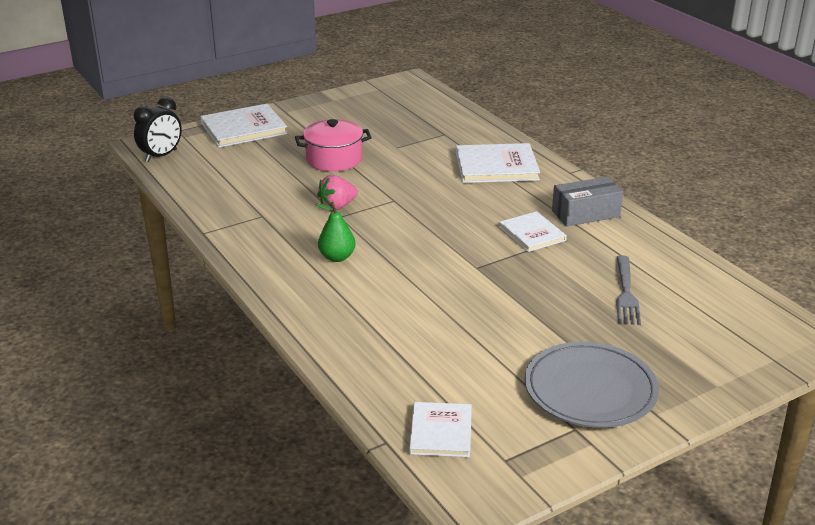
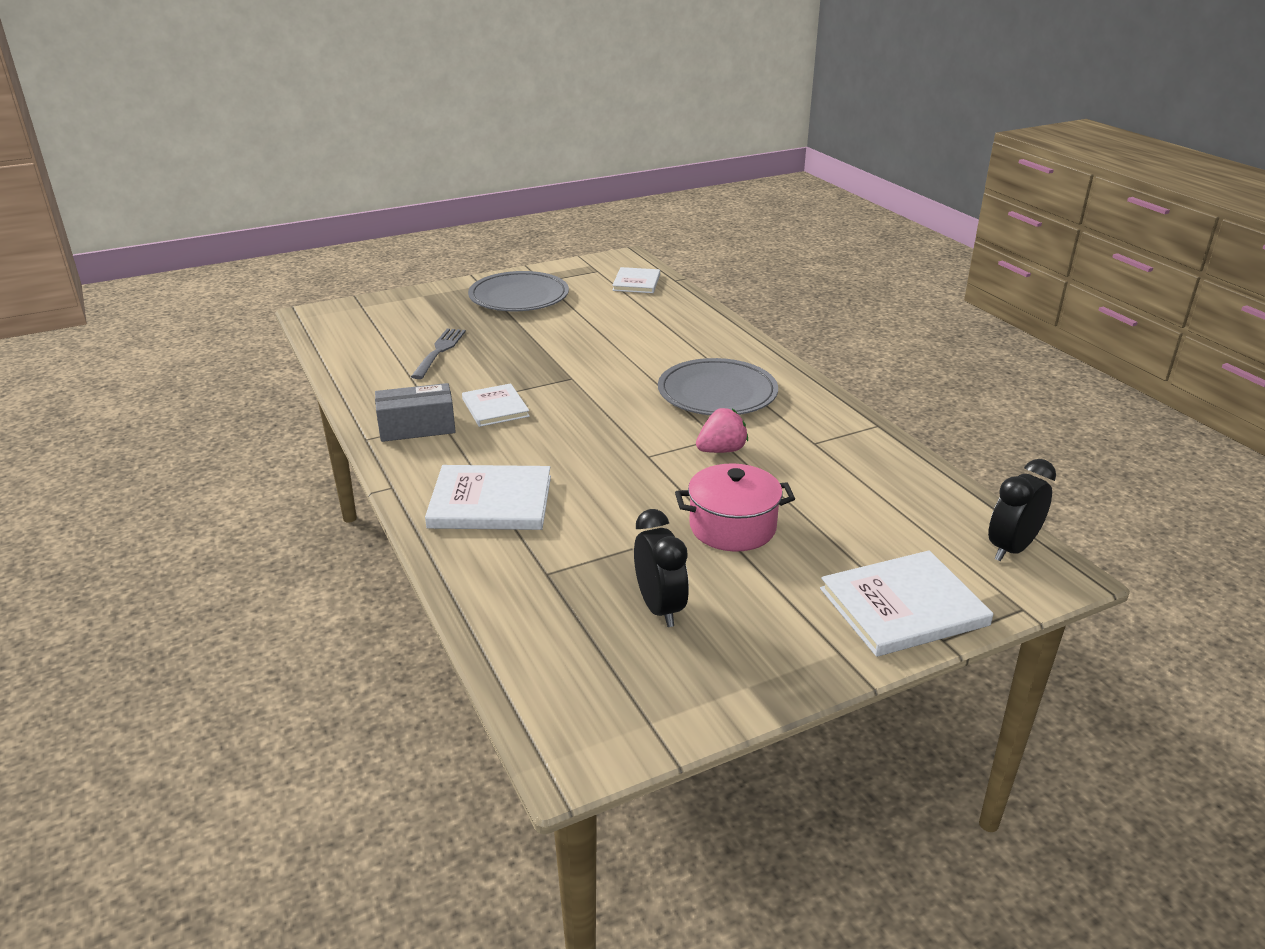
camera: 175 degrees left, 0 degrees up
green pear [315,202,356,262] -> grey plate [658,358,778,415]
none -> black clock [634,509,689,627]

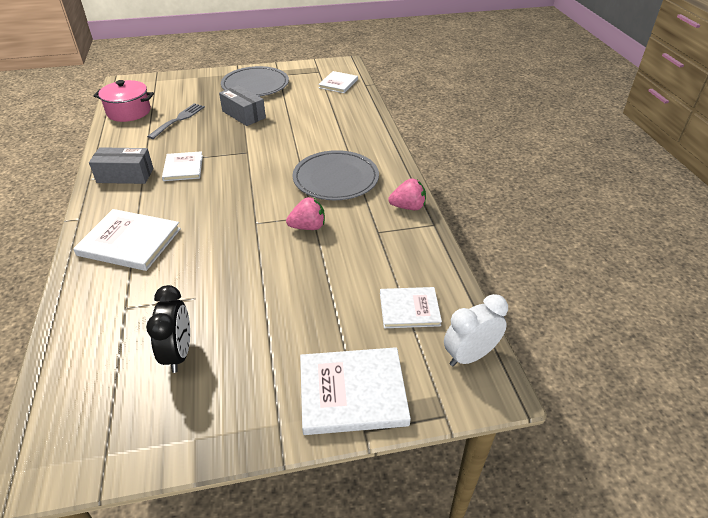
camera: 15 degrees right, 10 degrees up
pink pot [675,464,795,551] -> pink pot moved to [93,80,154,122]
black clock [988,459,1056,561] -> white clock [444,294,508,366]
none -> grey box [219,85,266,126]
none -> white book [380,287,442,328]
none -> pink strawberry [388,178,426,210]

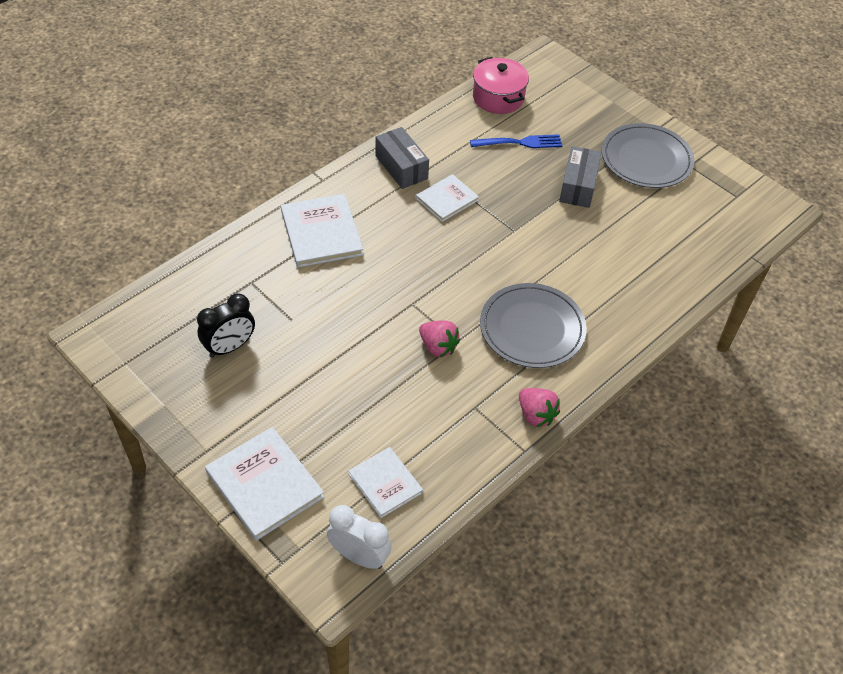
camera: 55 degrees right, 10 degrees up
grey fork [147,103,205,139] -> blue fork [470,134,562,148]
white book [318,71,358,93] -> none

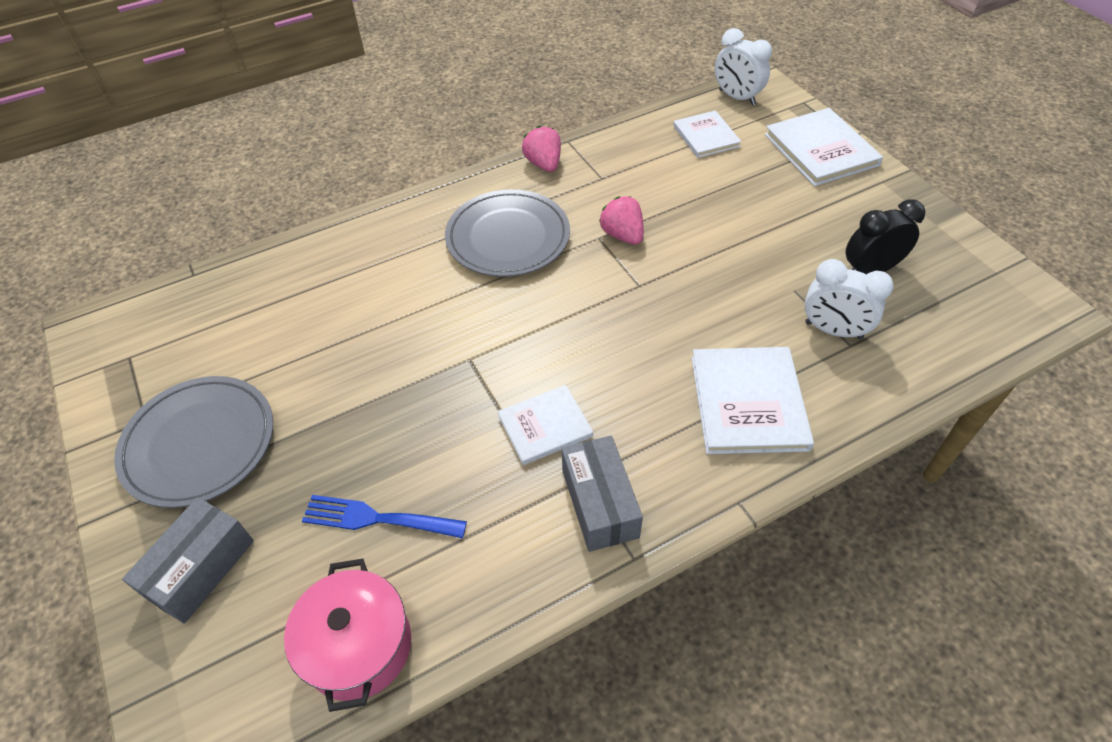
camera: 160 degrees left, 0 degrees up
grey box [559,146,602,208] -> grey box moved to [122,497,254,624]
none -> white clock [804,259,894,339]

